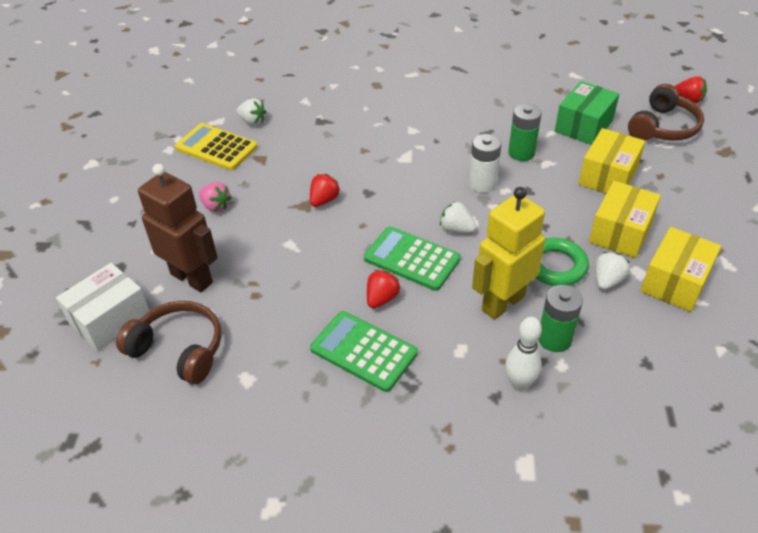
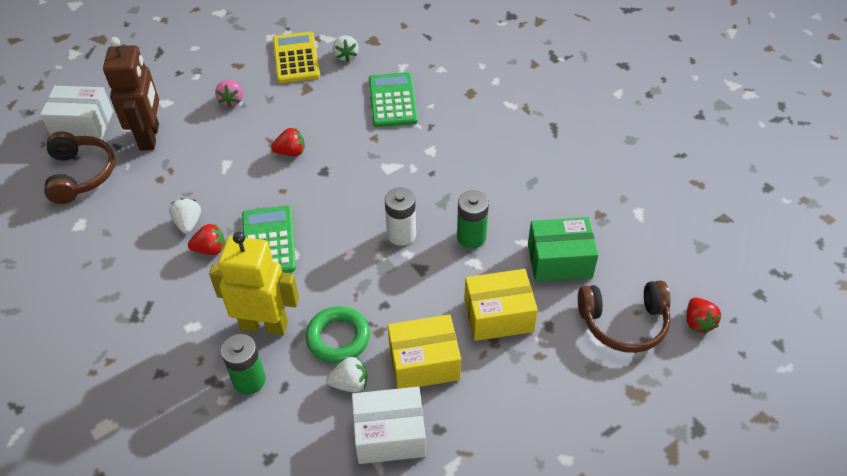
camera: 50 degrees right, 5 degrees up
green calculator [310,311,418,392] -> green calculator moved to [369,72,418,127]
white strawberry [440,201,476,233] -> white strawberry moved to [169,198,201,234]
white bowling pin [505,317,542,391] -> none
yellow box [640,227,721,312] -> white box [352,387,426,464]

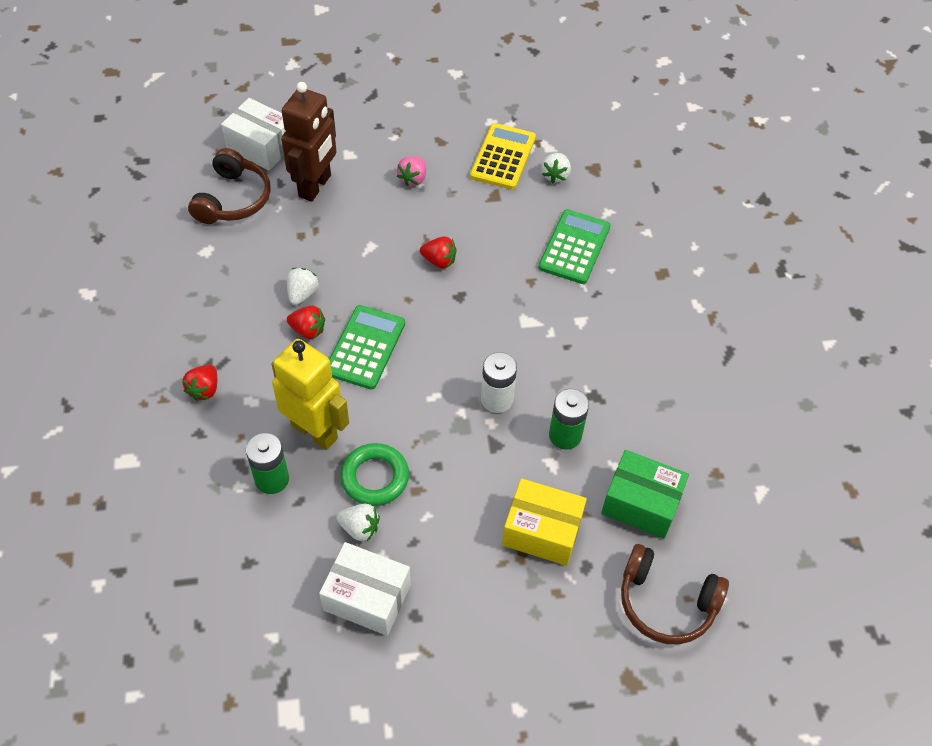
camera: 25 degrees right, 5 degrees up
yellow box [388,314,461,389] -> none
red strawberry [687,297,721,334] -> red strawberry moved to [182,365,217,401]

